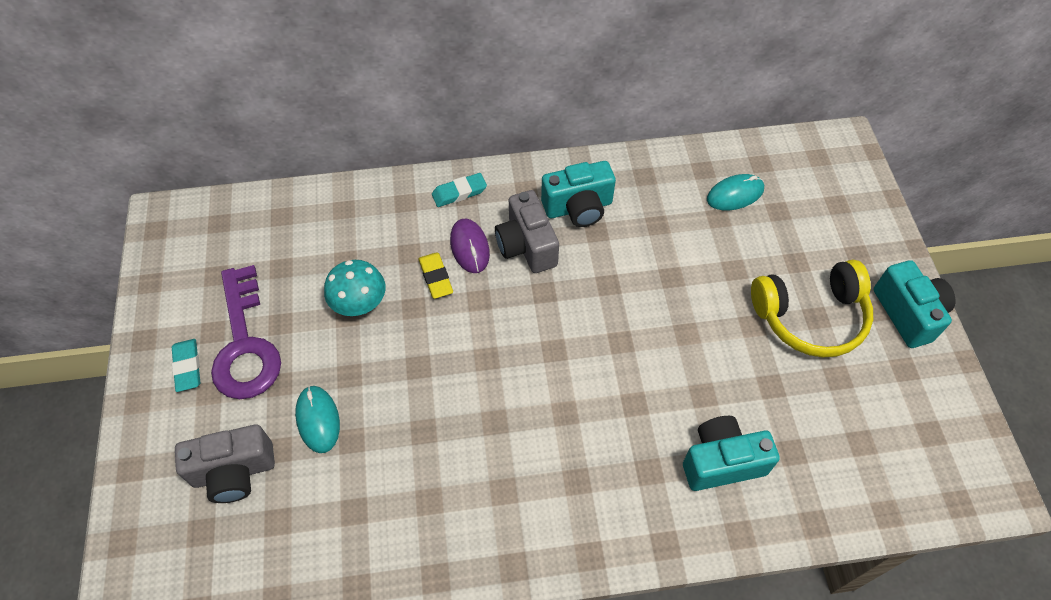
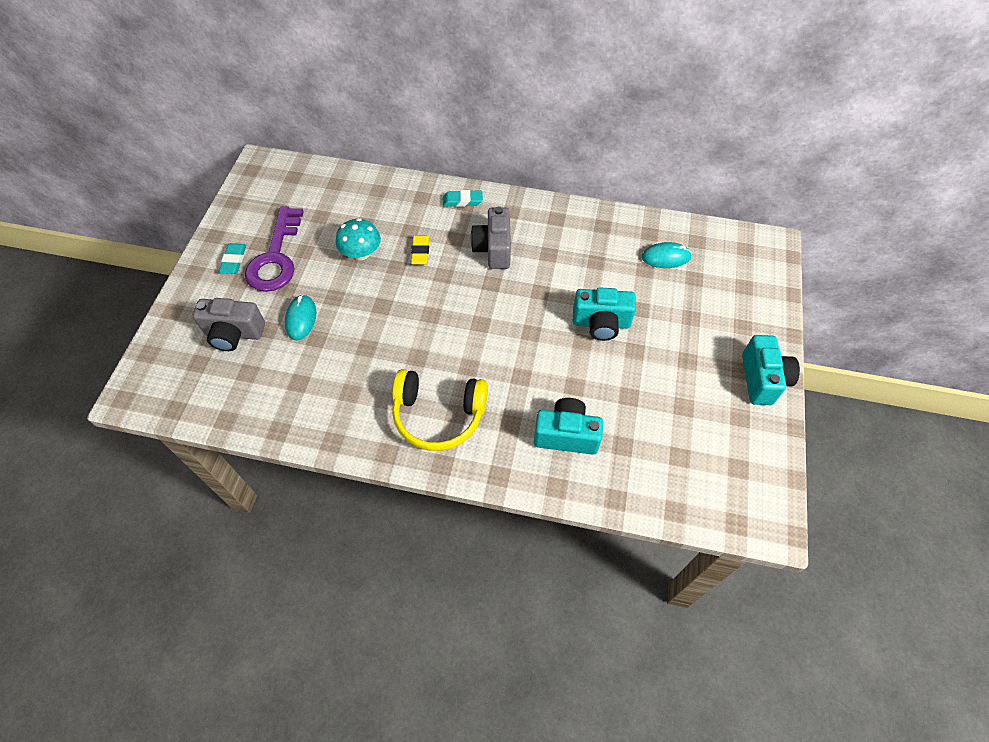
camera: 20 degrees right, 0 degrees up
purple mouse [450,219,490,273] -> none
turquoise camera [541,161,616,227] -> turquoise camera moved to [573,287,636,341]
yellow headphones [751,260,873,358] -> yellow headphones moved to [392,369,488,451]

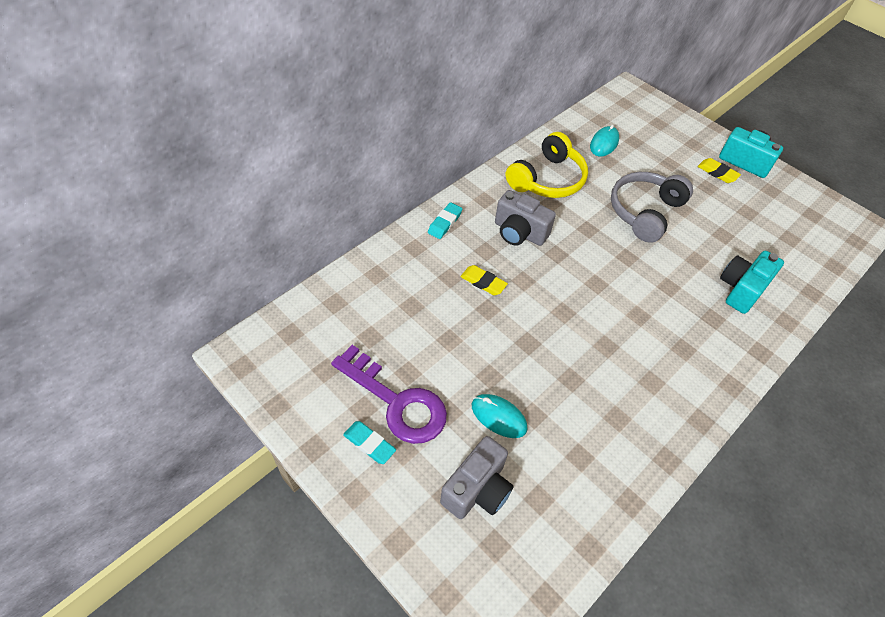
camera: 60 degrees left, 5 degrees down
turquoise mushroom [336,218,381,260] -> none
yellow headphones [392,369,488,451] -> yellow headphones moved to [506,132,588,198]
turquoise camera [573,287,636,341] -> grey headphones [611,172,693,243]
none -> yellow eraser [698,158,741,183]

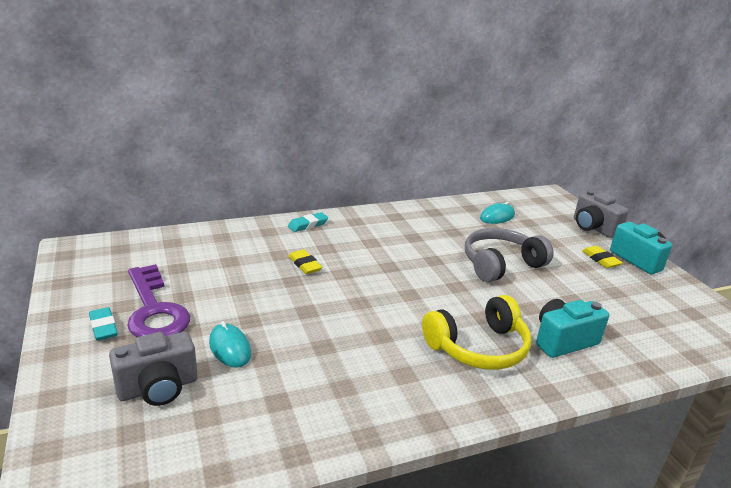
camera: 25 degrees right, 25 degrees down
grey camera [495,190,556,246] -> grey camera moved to [574,190,629,238]
yellow headphones [506,132,588,198] -> yellow headphones moved to [422,295,531,370]

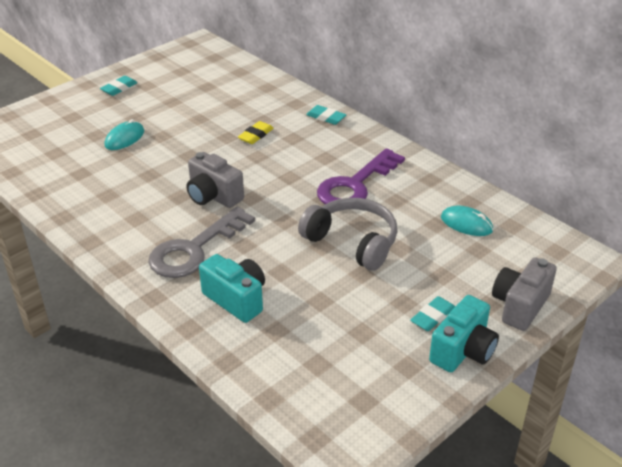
camera: 70 degrees right, 10 degrees up
grey camera [109,332,198,406] -> grey camera moved to [186,152,244,208]
purple key [127,264,190,337] -> purple key moved to [317,148,405,204]
yellow headphones [422,295,531,370] -> grey key [148,207,255,278]
yellow eraser [582,246,623,268] -> turquoise eraser [411,296,455,331]

